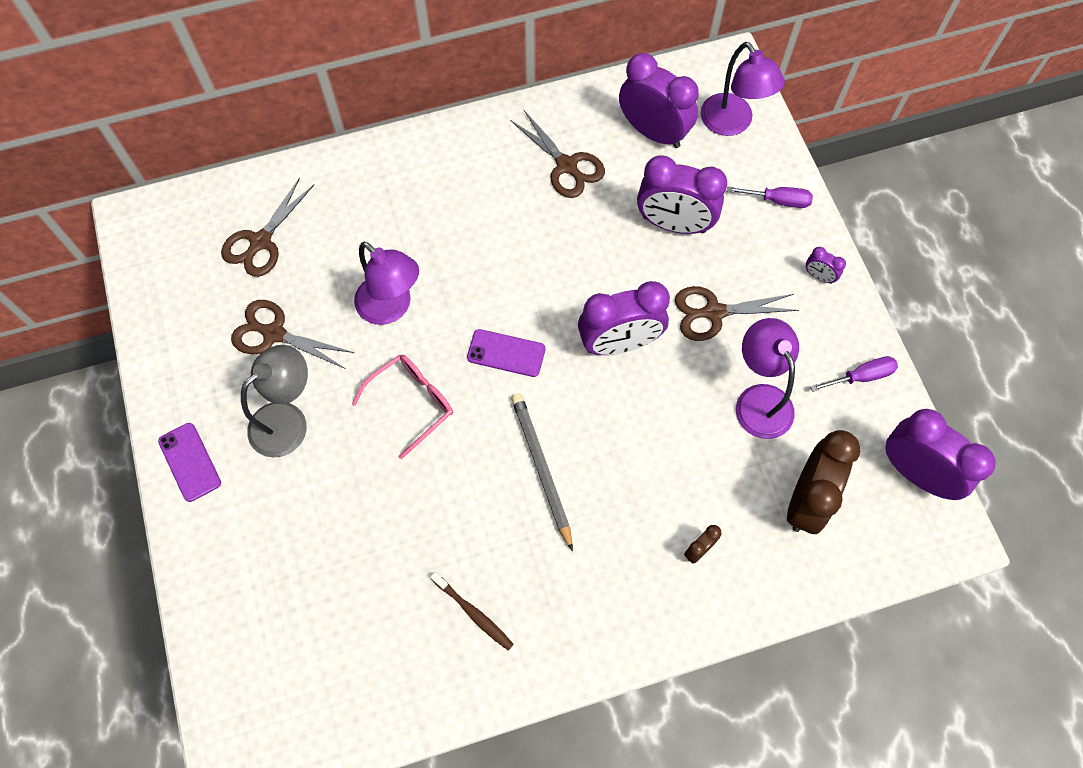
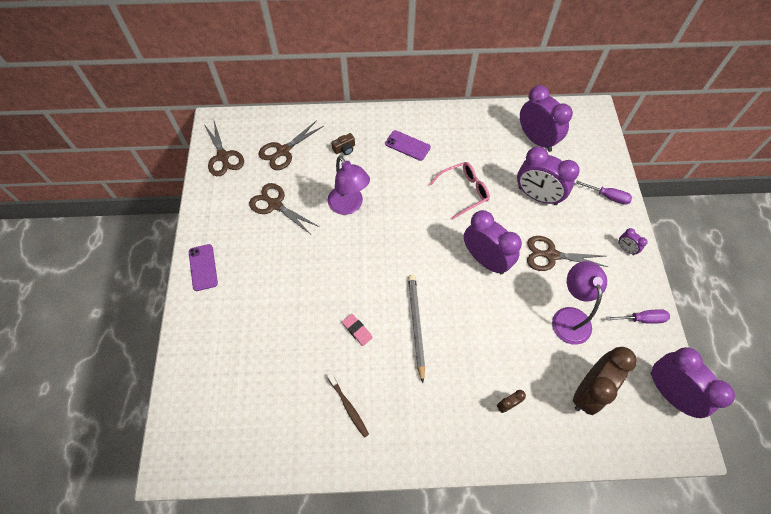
camera: 15 degrees right, 5 degrees down
grey lamp [241,345,308,458] -> none
pink glasses [352,355,453,459] -> pink glasses moved to [430,162,490,219]
purple phone [467,329,546,377] -> purple phone moved to [385,130,431,161]
brown scissors [510,110,605,198] -> brown scissors moved to [204,121,244,176]
purple clock [578,281,670,355] -> purple clock turned 135 degrees counterclockwise [464,210,522,274]
purple lamp [700,42,785,136] -> none
none -> brown camera [331,133,355,155]
none -> pink eraser [342,314,373,346]

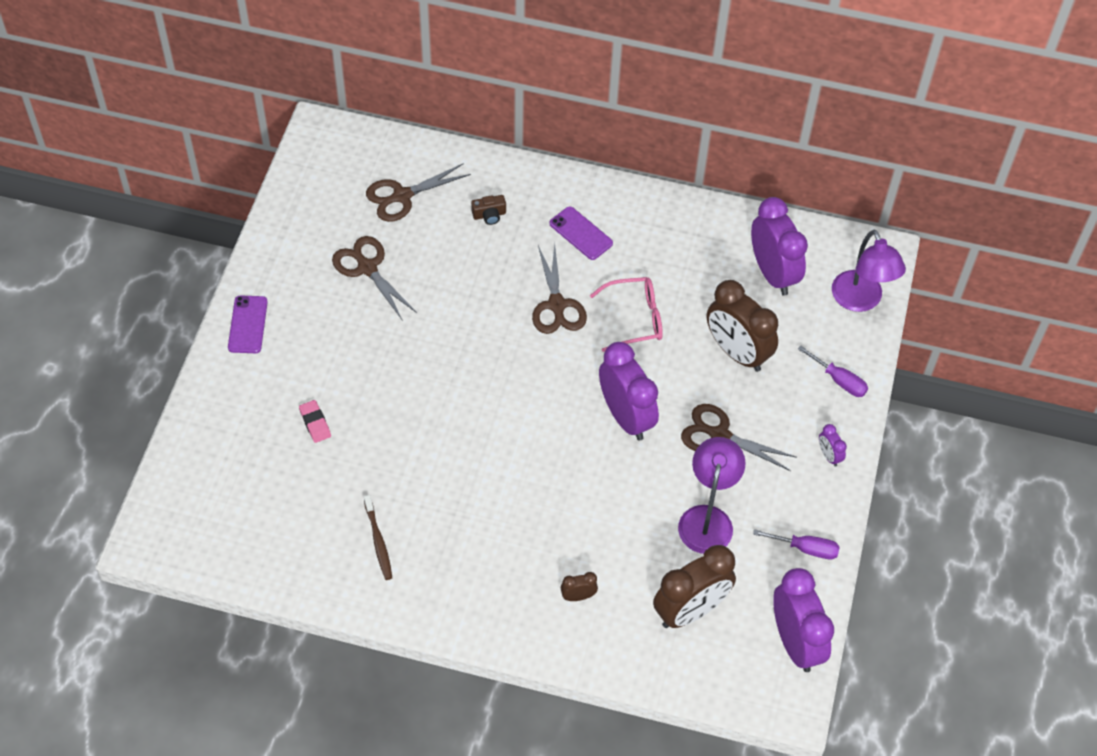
camera: 15 degrees right, 5 degrees down
brown scissors [204,121,244,176] -> brown scissors moved to [532,243,587,334]
purple lamp [328,156,370,215] -> purple lamp moved to [832,230,906,312]
pink eraser [342,314,373,346] -> pink eraser moved to [299,400,331,443]
grey pencil [408,275,425,383] -> none
purple clock [517,146,580,205] -> brown clock [707,280,778,372]

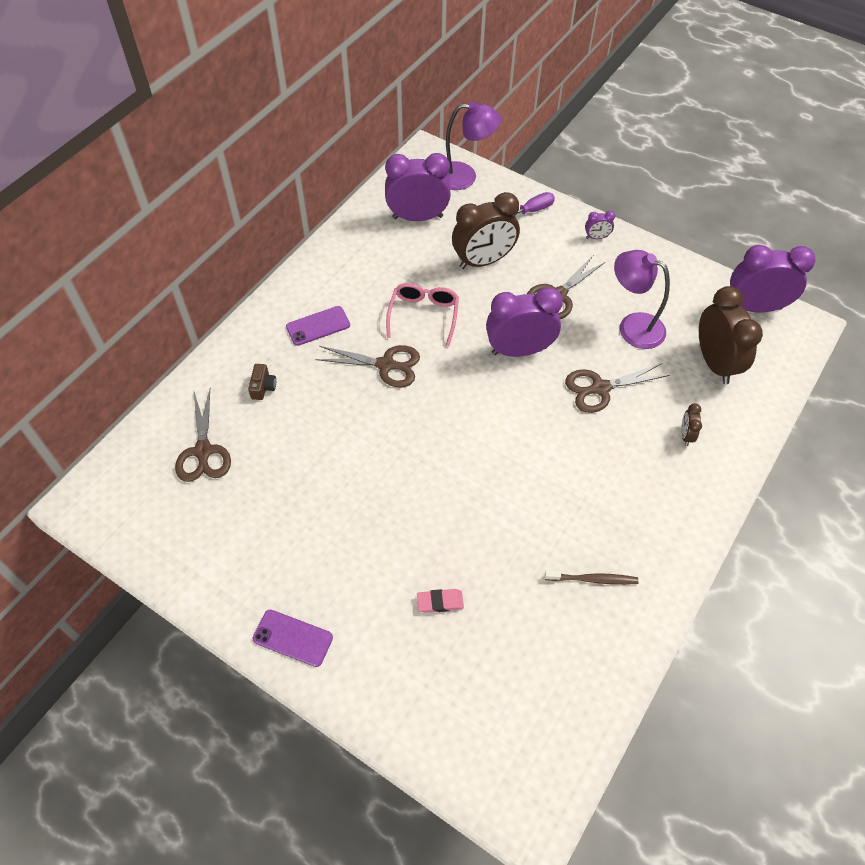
camera: 70 degrees left, 0 degrees up
brown scissors [332,236,417,321] -> brown scissors moved to [565,364,670,413]
purple screwdriver [753,529,840,559] -> none

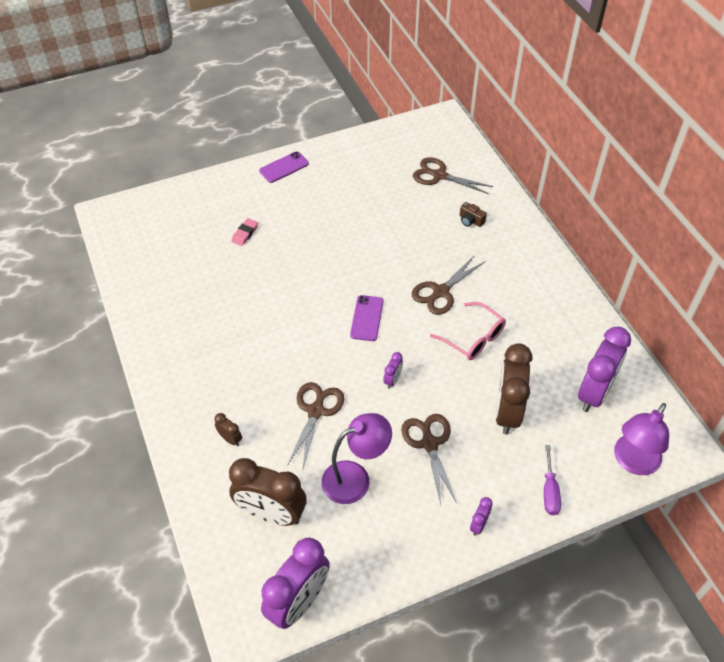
camera: 125 degrees right, 5 degrees down
purple phone [286,306,350,346] -> purple phone moved to [350,295,383,341]
purple clock [486,287,563,357] -> purple clock [383,352,403,389], size x0.43
brown toothbrush [545,570,638,585] -> none

